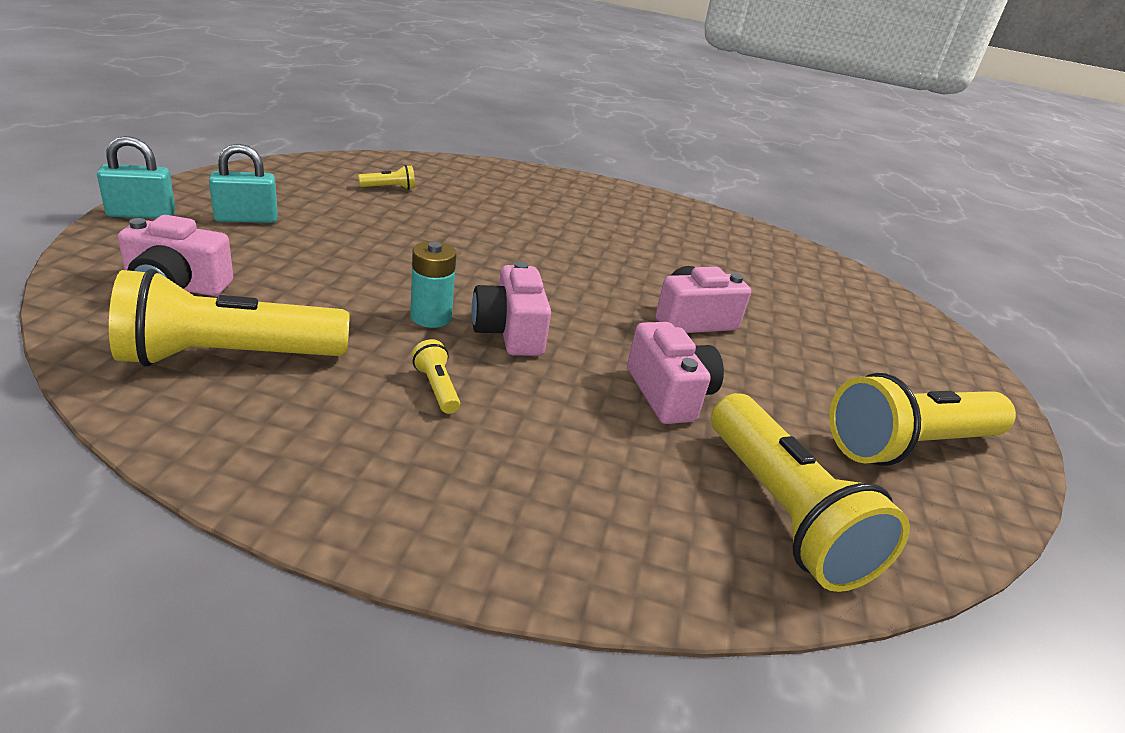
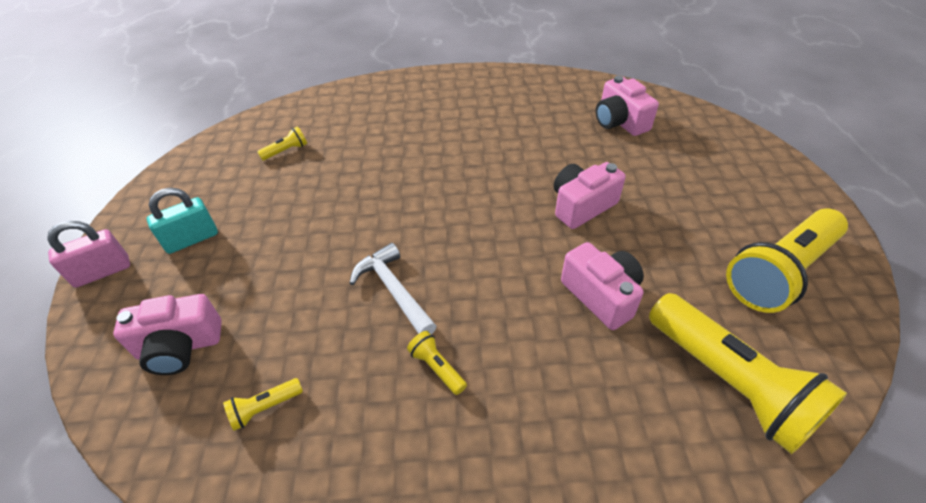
camera: 10 degrees left, 15 degrees up
turquoise padlock [97,136,175,218] -> pink padlock [47,221,130,288]
yellow flashlight [109,269,349,367] -> yellow flashlight [223,378,303,431], size x0.41
turquoise battery [410,241,456,328] -> white hammer [350,243,437,335]
pink camera [471,261,551,356] -> pink camera moved to [596,76,659,136]

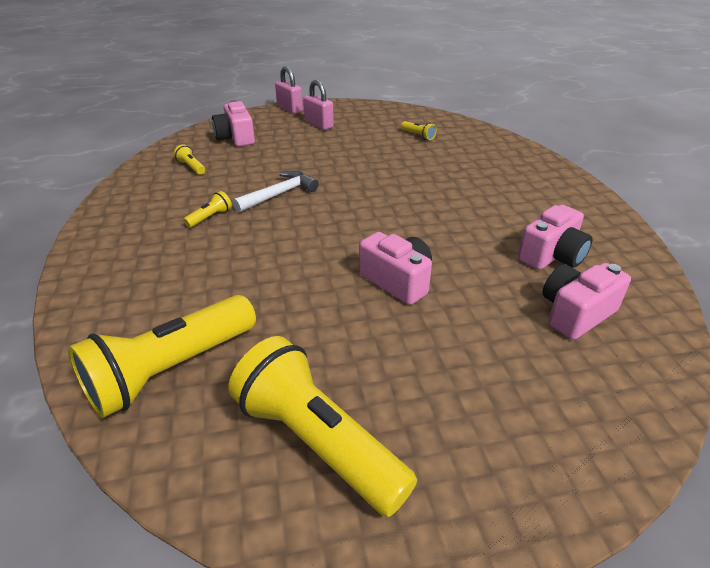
camera: 80 degrees right, 10 degrees down
turquoise padlock [147,188,218,254] -> pink padlock [303,80,334,130]
pink camera [561,242,644,330] -> pink camera moved to [518,205,593,270]

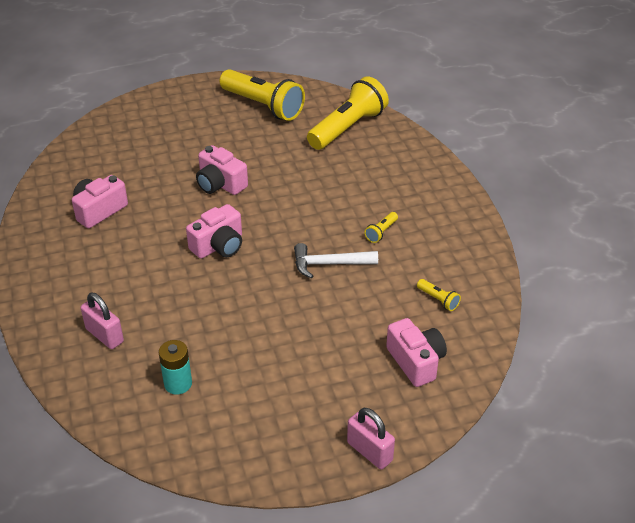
camera: 175 degrees right, 5 degrees up
white hammer [233,171,319,212] -> white hammer turned 45 degrees clockwise [294,243,378,279]
pink padlock [303,80,334,130] -> pink padlock moved to [81,293,124,349]
yellow flashlight [401,121,437,140] -> turquoise battery [159,340,192,394]
pink camera [543,263,631,340] -> pink camera moved to [186,204,242,259]

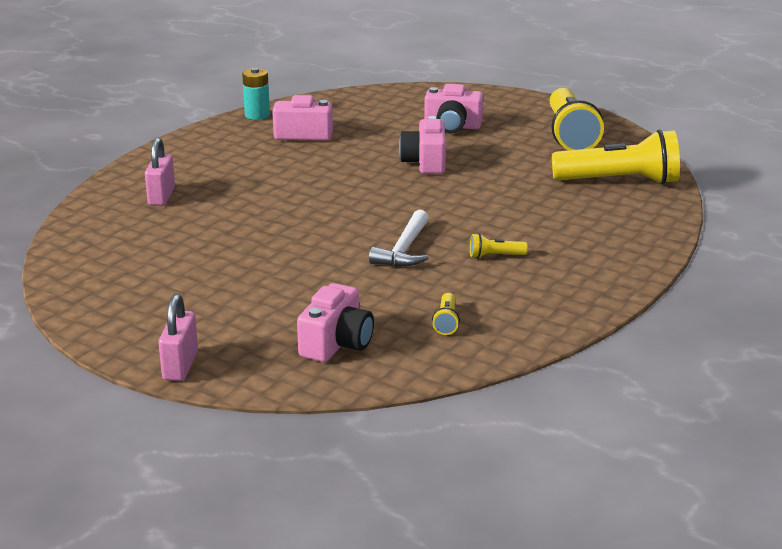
camera: 50 degrees right, 15 degrees down
turquoise battery [159,340,192,394] -> turquoise battery moved to [242,67,270,120]
pink camera [186,204,242,259] -> pink camera moved to [424,84,483,134]
white hammer [294,243,378,279] -> white hammer turned 120 degrees counterclockwise [369,210,429,267]

